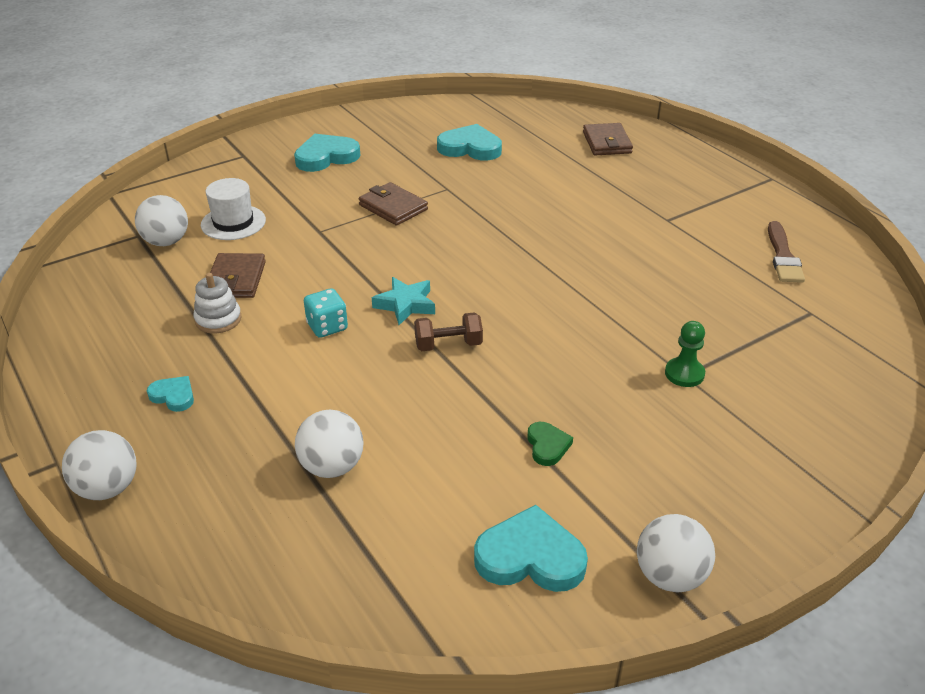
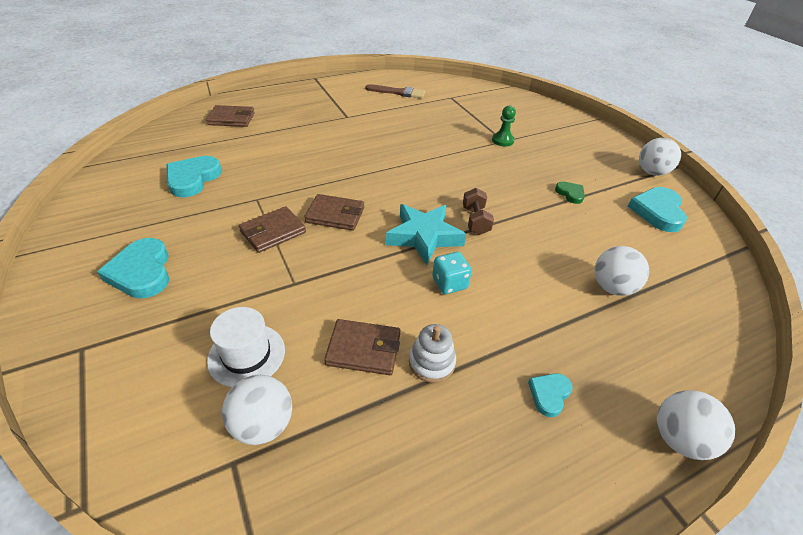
camera: 85 degrees left, 5 degrees up
turquoise star [372,277,435,325] -> turquoise star [386,204,466,265], size x1.50
green heart [527,422,573,466] -> green heart turned 60 degrees clockwise [555,181,585,204]
none -> brown wallet [304,194,364,231]

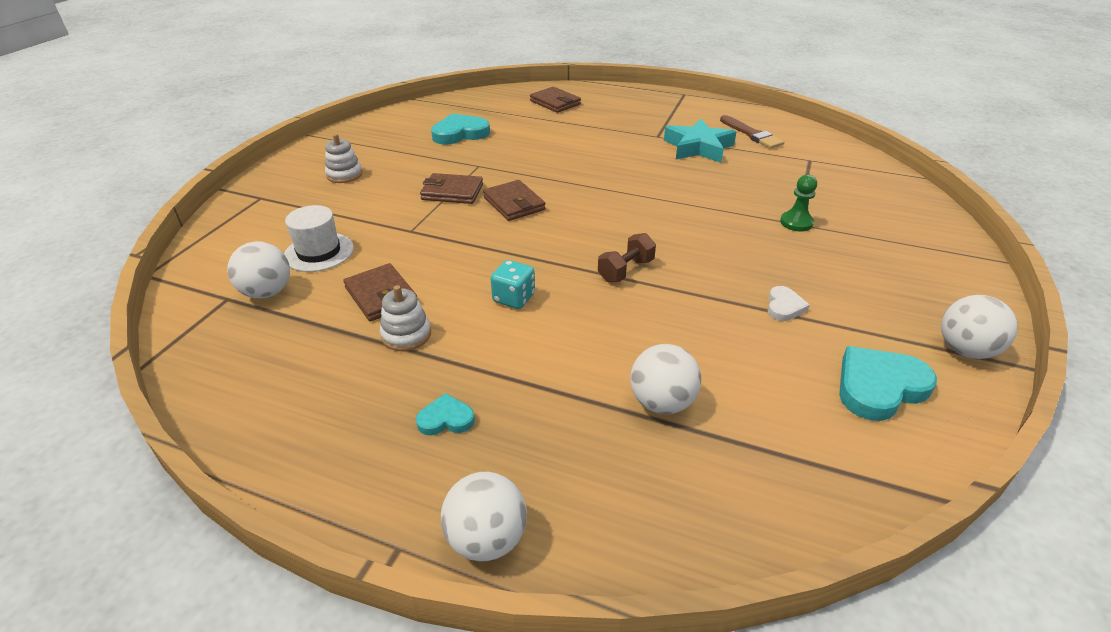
camera: 50 degrees right, 5 degrees down
turquoise heart [97,238,169,298] -> white stacking toy [325,134,363,183]
turquoise star [386,204,466,265] -> turquoise star moved to [664,119,736,163]
green heart [555,181,585,204] -> white heart [768,286,810,321]

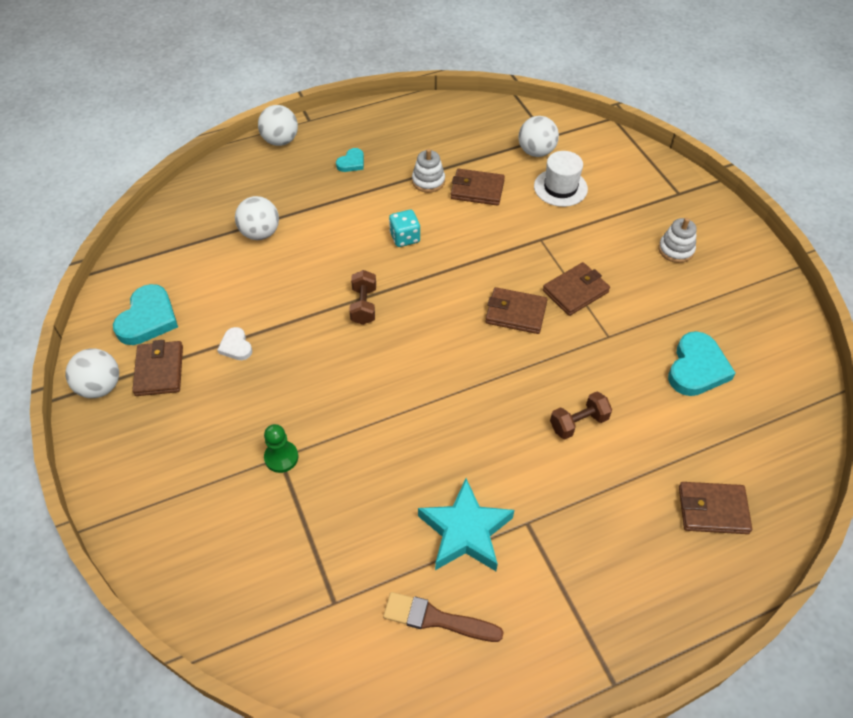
camera: 135 degrees right, 15 degrees up
none -> brown wallet [132,340,183,396]
none -> brown dumbbell [550,391,612,439]

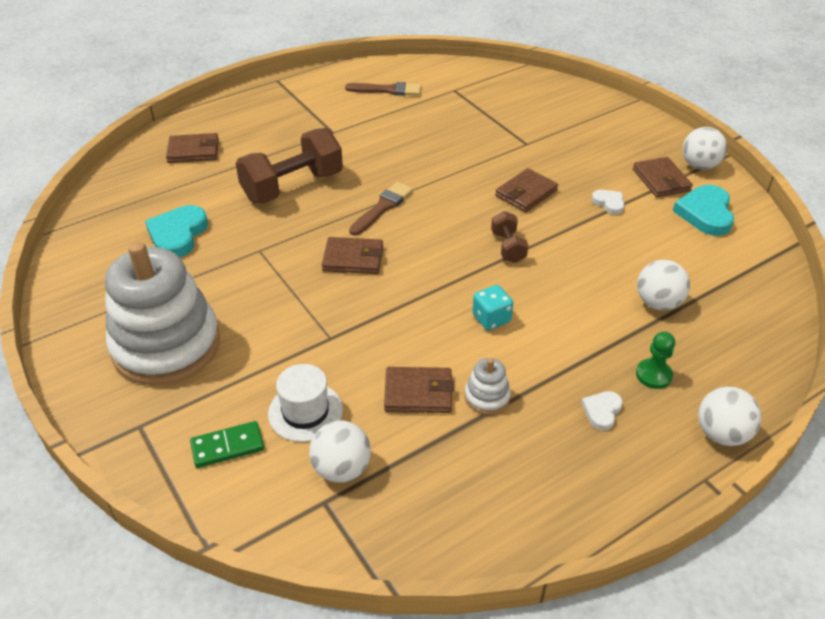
camera: 170 degrees right, 10 degrees down
green pawn [264,424,298,473] -> green pawn moved to [636,332,675,389]
turquoise heart [336,148,364,172] -> white heart [581,391,623,430]
turquoise star [418,478,514,571] -> none
brown wallet [543,262,610,316] -> brown wallet moved to [495,168,558,212]
brown dumbbell [550,391,612,439] -> brown dumbbell [236,128,343,203], size x2.01
white stacking toy [658,218,697,263] -> white stacking toy [105,242,220,385], size x2.49
none -> green domino [190,421,264,468]
none -> brown brush [349,182,413,236]

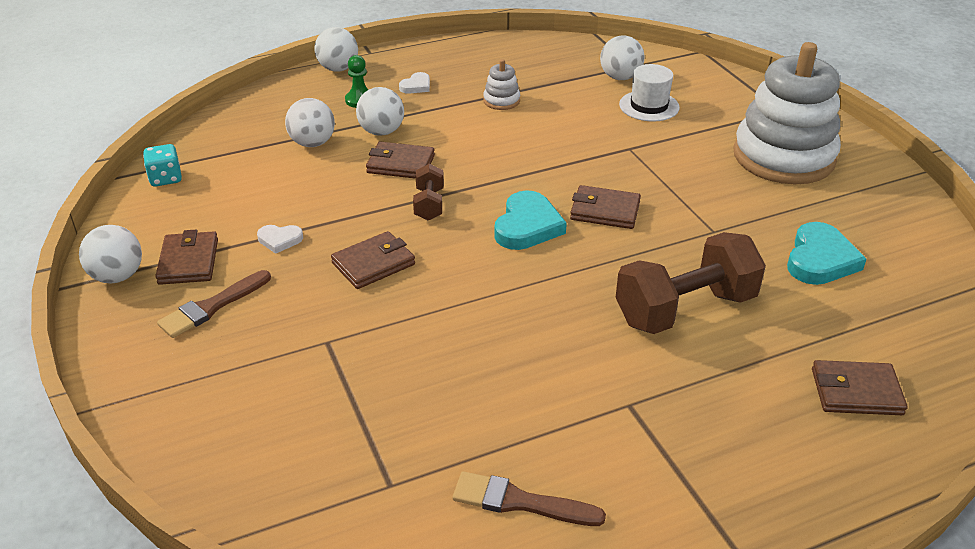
camera: 170 degrees left, 5 degrees down
green domino [190,421,264,468] -> none
brown brush [349,182,413,236] -> brown brush moved to [157,270,271,338]
brown wallet [384,367,454,413] -> brown wallet moved to [366,142,435,179]
turquoise dice [472,285,513,330] -> turquoise dice moved to [143,144,182,187]
white heart [591,190,625,215] -> white heart turned 60 degrees counterclockwise [257,225,303,254]
turquoise heart [673,185,734,236] -> turquoise heart moved to [494,190,567,250]
none -> white ball [356,87,404,136]

